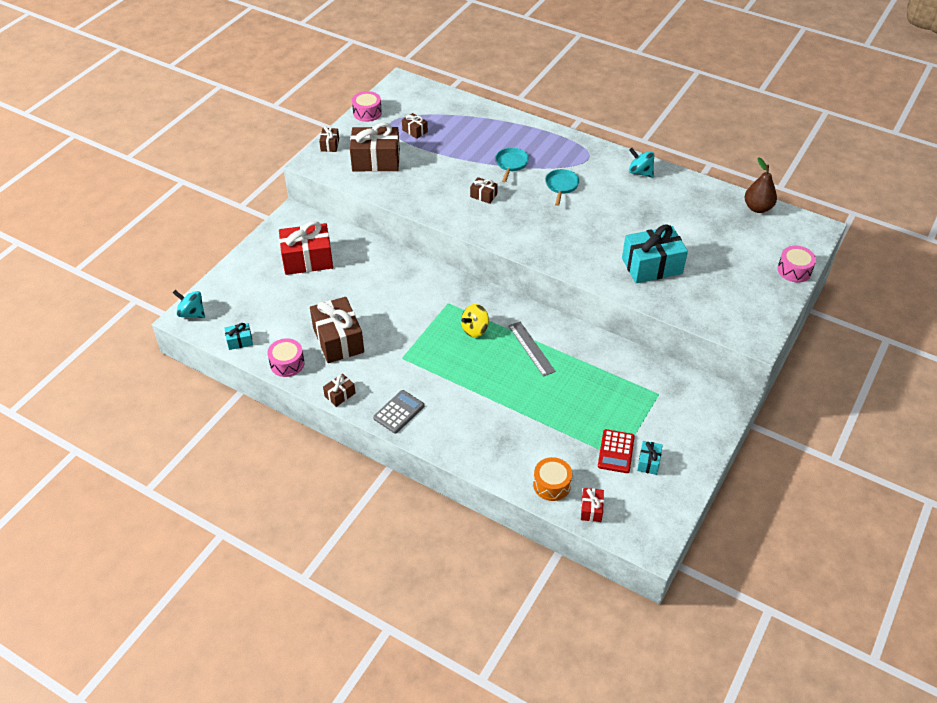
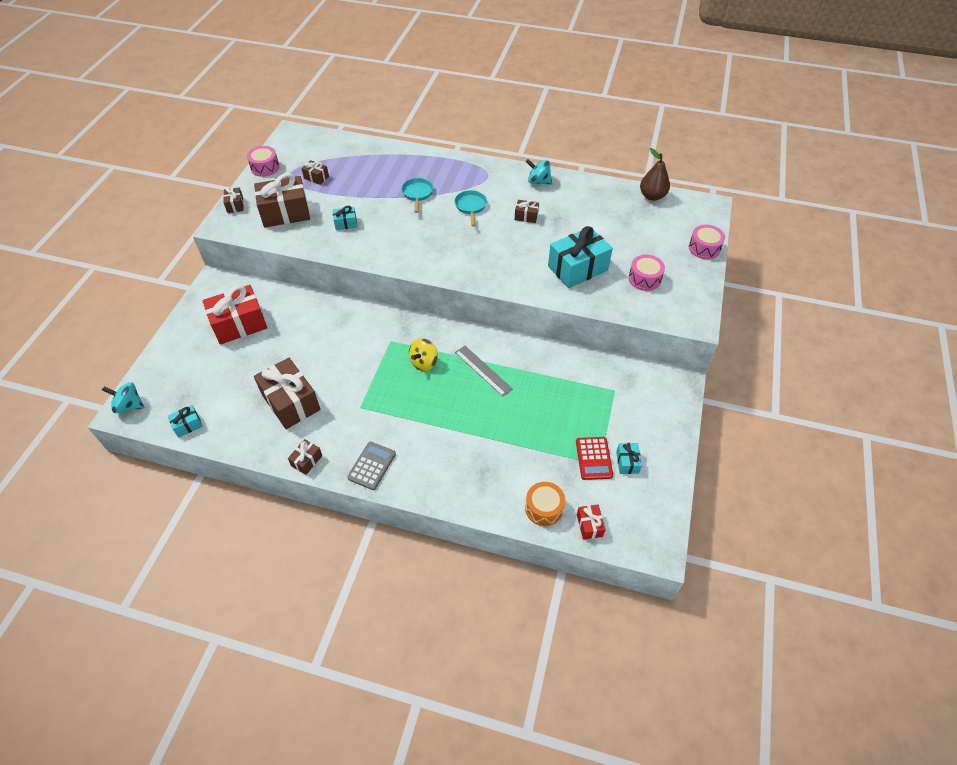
camera: 15 degrees left, 5 degrees up
pink drum [267,338,305,377] -> pink drum moved to [629,255,665,291]
brown gift [470,177,498,204] -> brown gift moved to [515,200,539,223]
none -> turquoise gift [333,206,357,230]

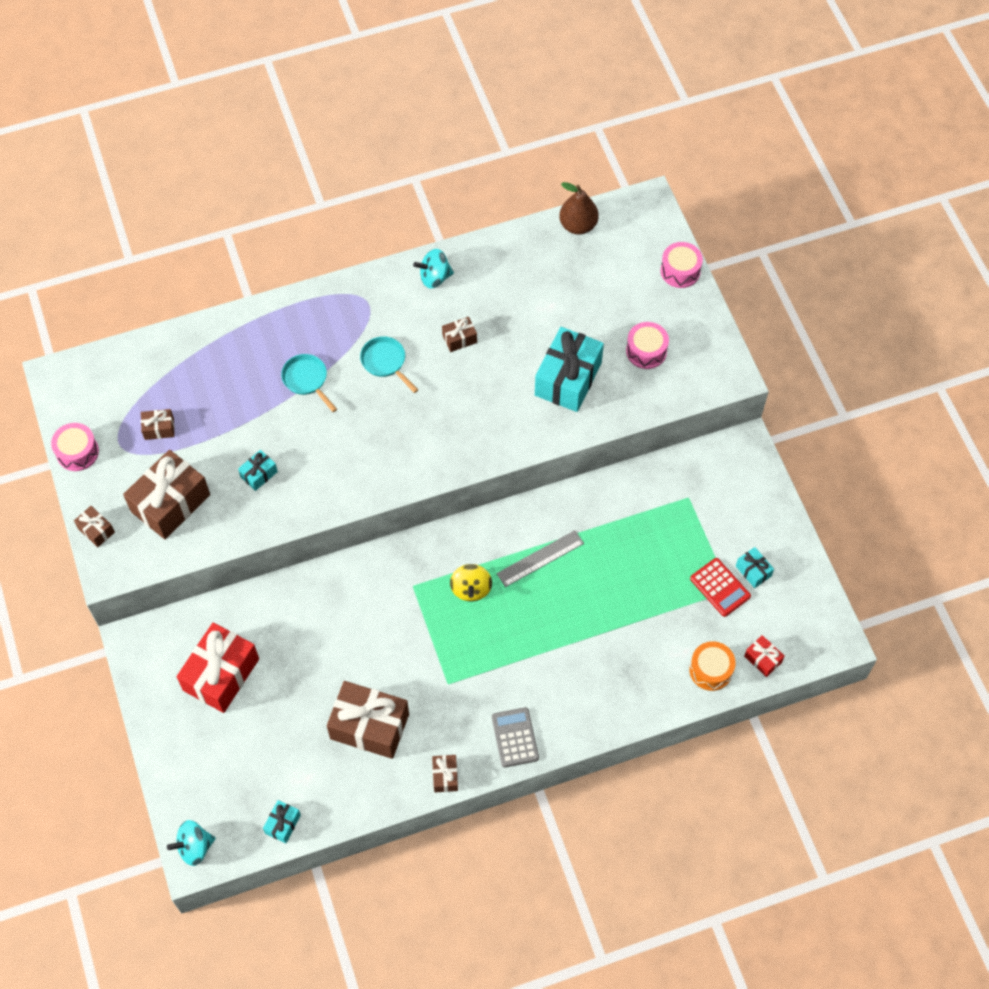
camera: 35 degrees left, 10 degrees up
grey ruler [455,346,513,396] -> grey ruler turned 45 degrees counterclockwise [497,530,584,587]

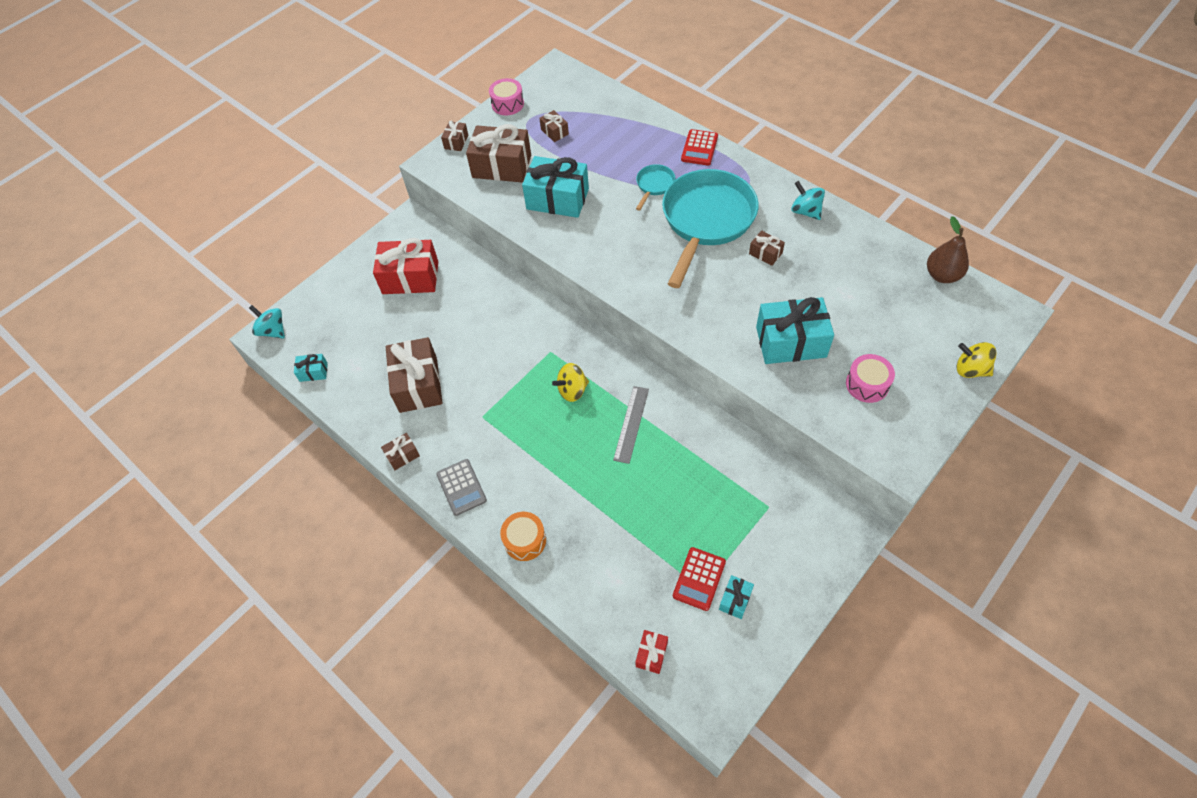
camera: 65 degrees right, 5 degrees down
turquoise gift [238,450,278,491] -> turquoise gift [522,156,589,218], size x2.14
turquoise pan [360,336,418,393] -> turquoise pan [662,169,759,288], size x2.34
grey calculator [492,707,539,768] -> grey calculator turned 105 degrees clockwise [436,459,487,516]
grey ruler [497,530,584,587] -> grey ruler turned 75 degrees clockwise [613,386,649,464]
pink drum [661,242,703,288] -> yellow spinning top [956,342,997,378]
orange drum [689,641,736,691] -> orange drum moved to [500,512,546,561]
none -> red calculator [681,129,718,165]

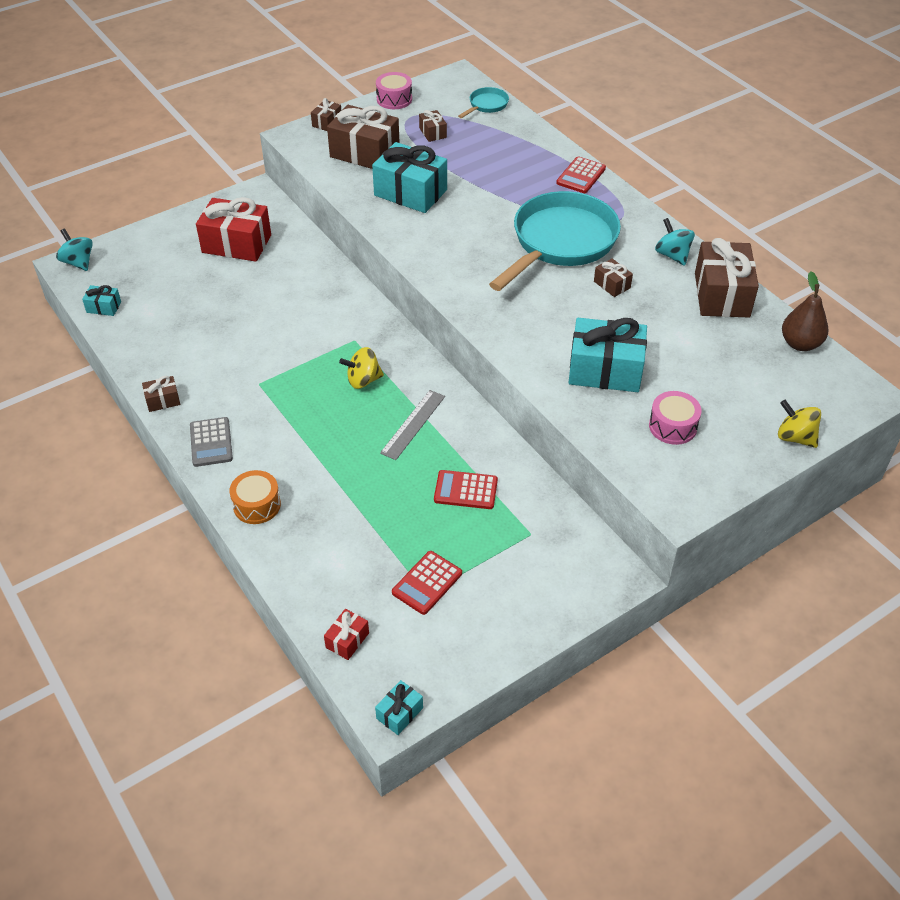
camera: 10 degrees right, 10 degrees down
brown gift [386,337,442,413] -> brown gift moved to [695,238,759,317]
turquoise pan [636,164,676,211] -> turquoise pan moved to [458,87,509,118]
turquoise gift [719,575,754,619] -> turquoise gift moved to [375,680,423,735]
none -> red calculator [434,470,498,509]

